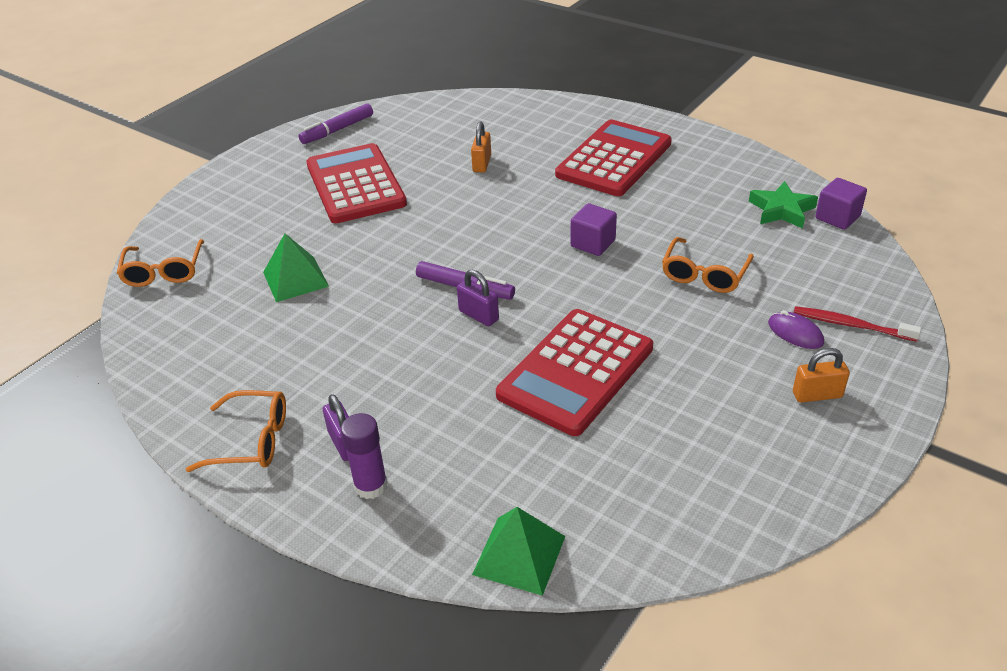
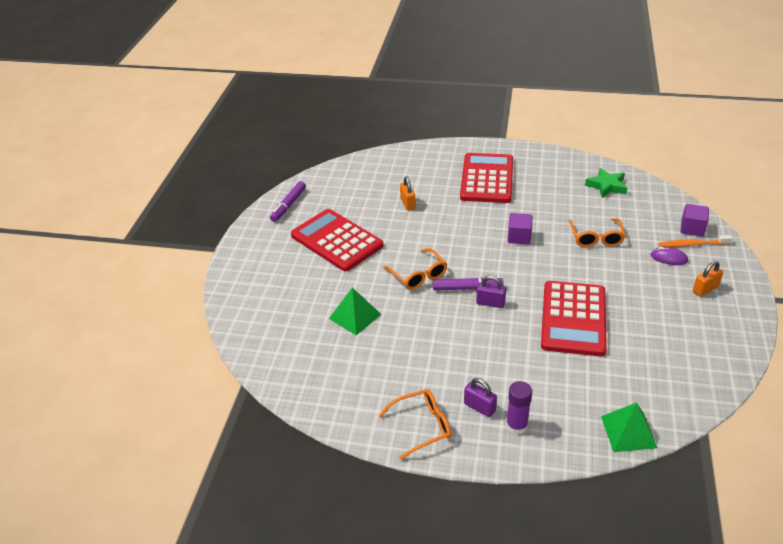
camera: 25 degrees left, 0 degrees up
orange glasses [117,239,204,287] -> orange glasses moved to [383,248,447,290]
red toothbrush [793,306,921,342] -> orange toothbrush [659,235,733,247]
purple cube [815,178,867,230] -> purple cube moved to [681,204,709,237]

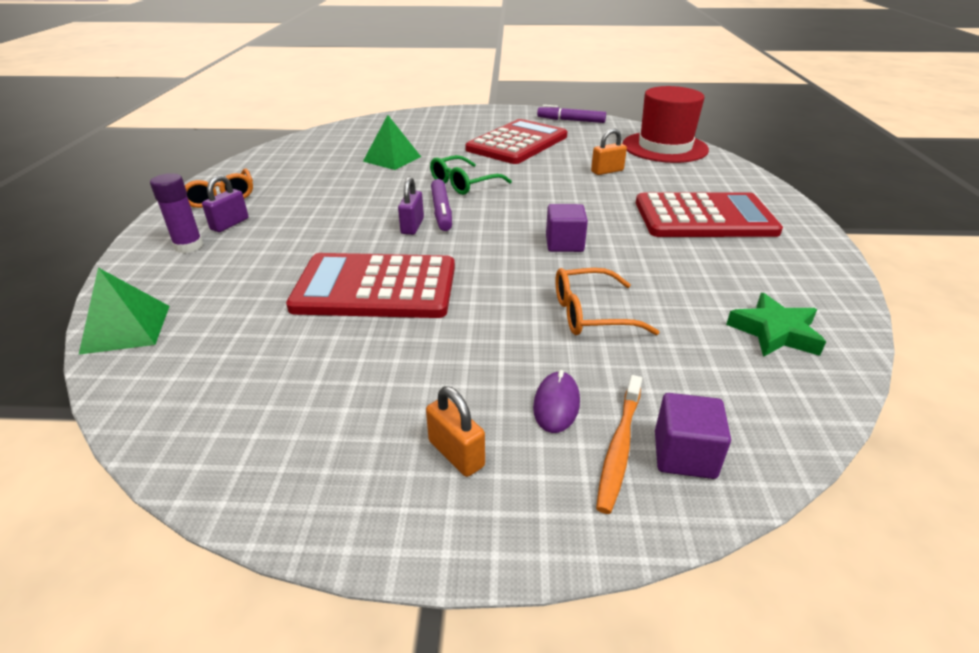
camera: 80 degrees right, 5 degrees down
orange glasses [383,248,447,290] -> green glasses [430,155,512,195]
orange toothbrush [659,235,733,247] -> orange toothbrush turned 150 degrees counterclockwise [596,375,642,514]
none -> red hat [622,86,709,163]

